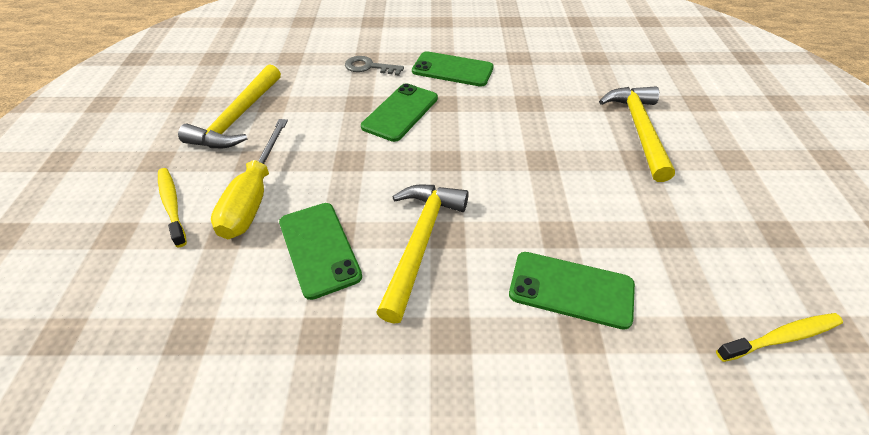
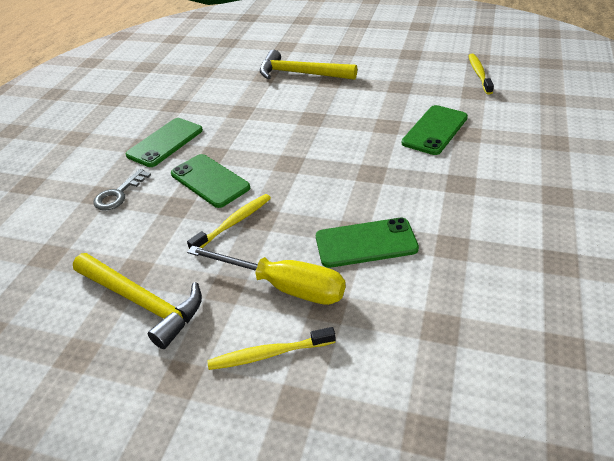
camera: 70 degrees left, 5 degrees down
yellow hammer [376,185,469,324] -> none
none -> yellow toothbrush [187,194,271,249]

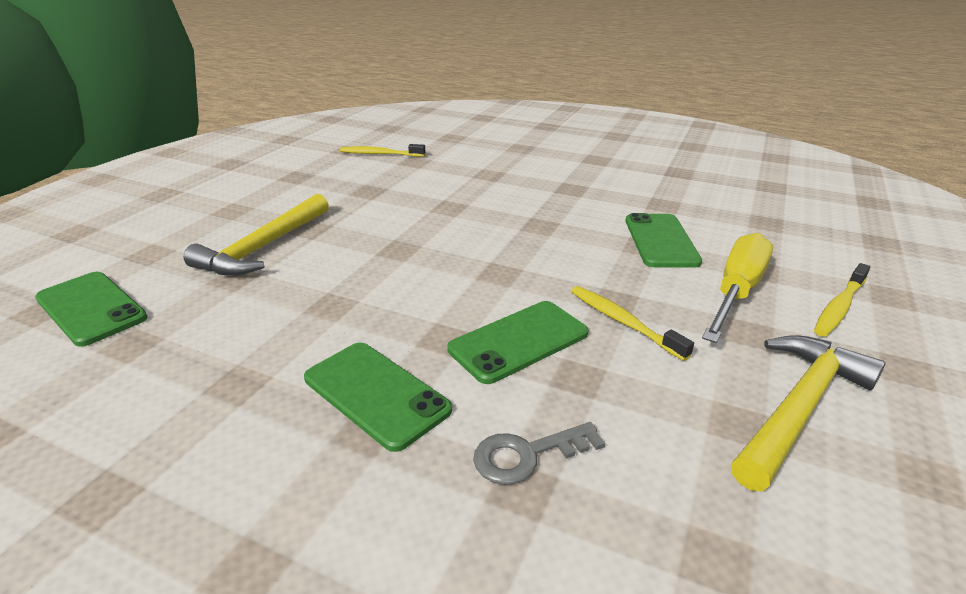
camera: 85 degrees left, 10 degrees down
grey key [93,169,151,211] -> grey key turned 120 degrees clockwise [473,422,605,485]
yellow toothbrush [207,327,336,370] -> yellow toothbrush turned 45 degrees clockwise [814,263,870,337]
green phone [402,105,468,155] -> green phone moved to [35,272,148,347]

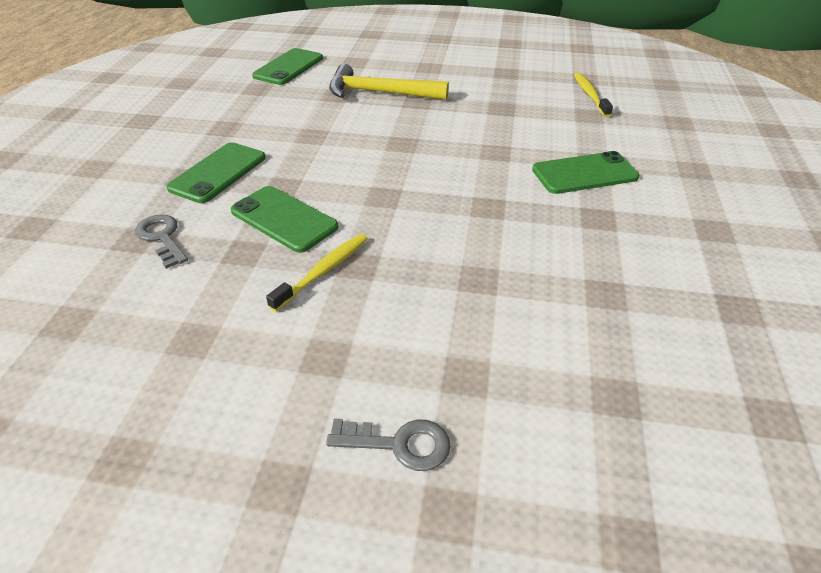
camera: 75 degrees right, 10 degrees up
green phone [625,213,702,267] -> green phone moved to [532,151,640,194]
yellow screwdriver [702,233,773,343] -> none
yellow hammer [731,335,886,491] -> none
yellow toothbrush [814,263,870,337] -> grey key [326,419,451,471]

